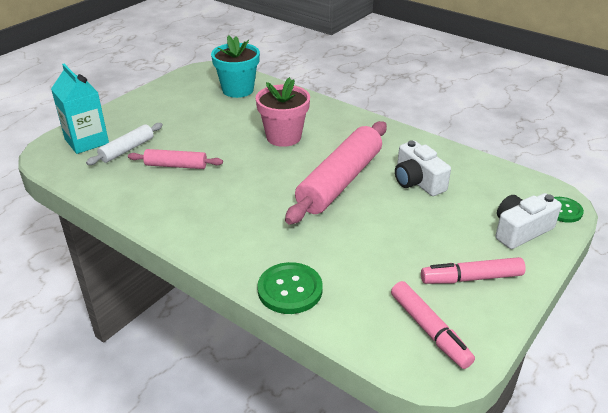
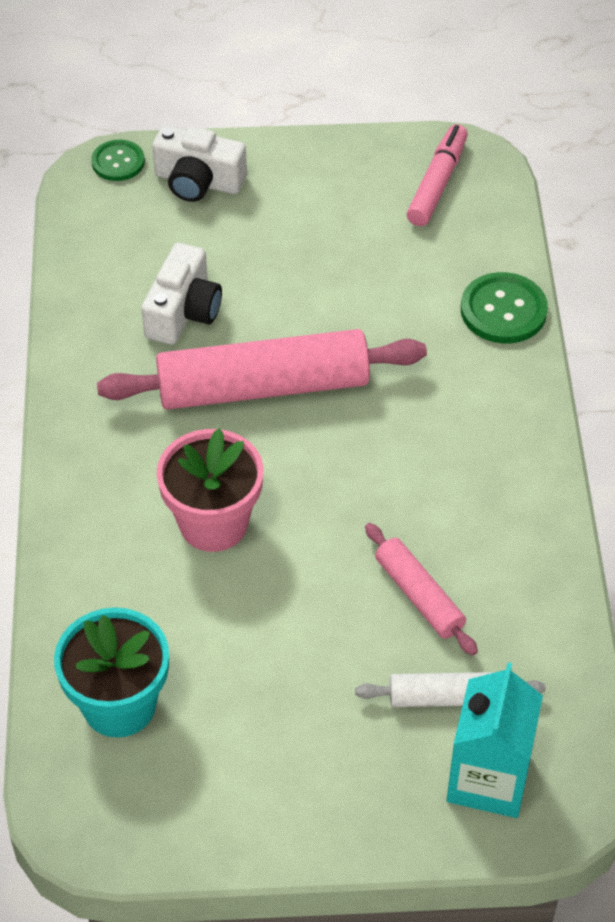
camera: 130 degrees left, 15 degrees up
pink marker [421,257,526,284] -> none

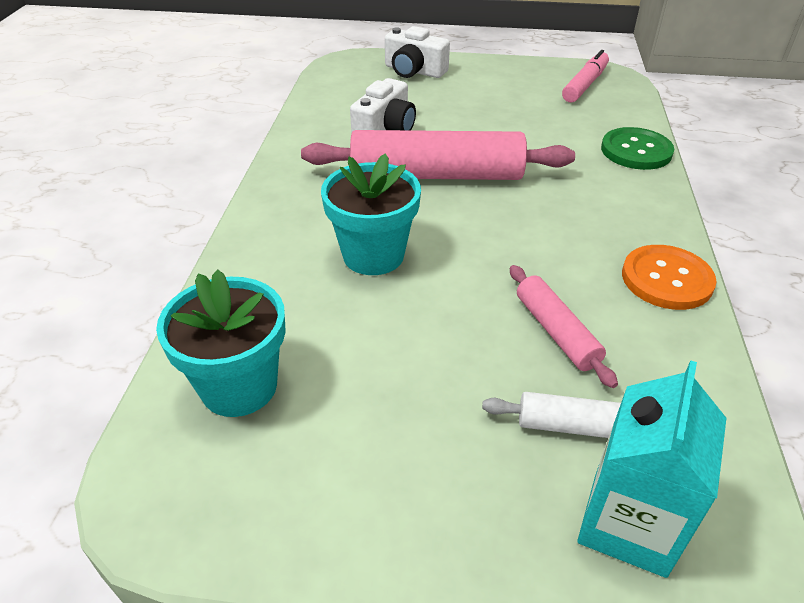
camera: 10 degrees right, 10 degrees down
green button [92,140,145,181] -> none
pink flower pot [157,428,264,552] -> turquoise flower pot [321,153,421,275]
none -> orange button [622,245,717,310]

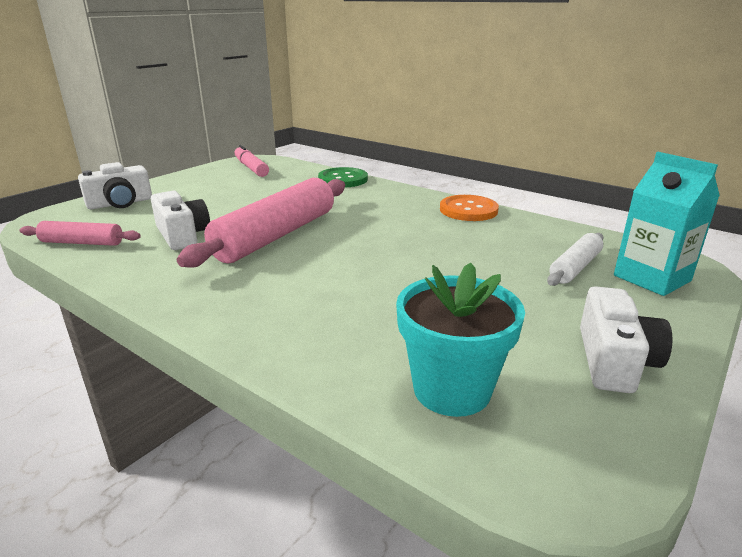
camera: 60 degrees left, 15 degrees down
turquoise flower pot [321,153,421,275] -> none
pink rolling pin [510,265,618,388] -> pink rolling pin moved to [20,221,141,246]
none -> white camera [580,286,673,393]

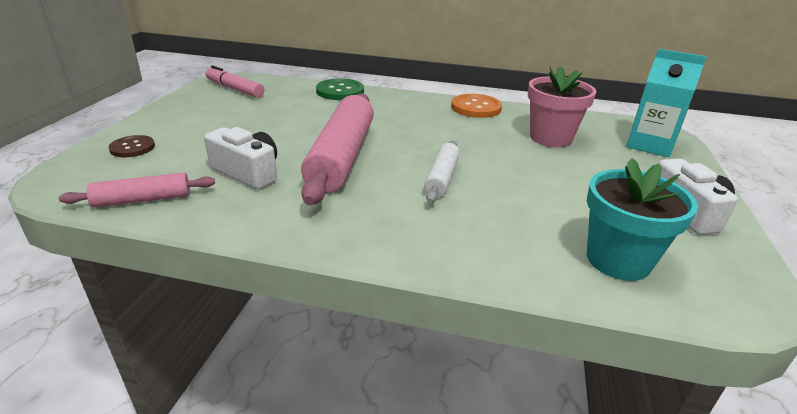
camera: 25 degrees left, 5 degrees up
white camera [78,162,152,209] -> brown button [109,135,155,157]
white rolling pin [547,233,603,286] -> white rolling pin moved to [424,141,460,203]
none -> pink flower pot [528,66,596,147]

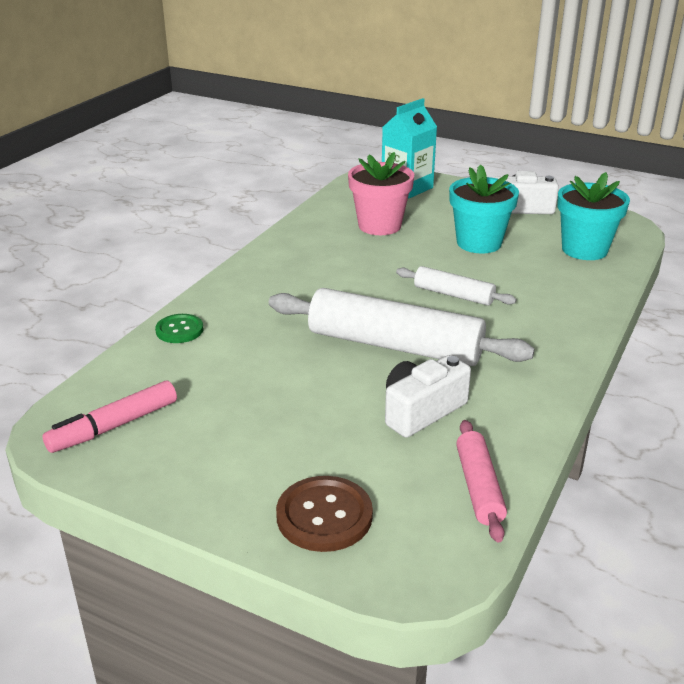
camera: 75 degrees left, 0 degrees up
brown button [109,135,155,157] -> brown button [276,476,373,552], size x1.53
pink rolling pin [301,93,374,205] -> white rolling pin [269,288,535,366]
green button [316,78,364,100] -> green button [155,314,203,343], size x0.65
orange button [451,94,502,118] -> none
none -> turquoise flower pot [449,164,519,253]

